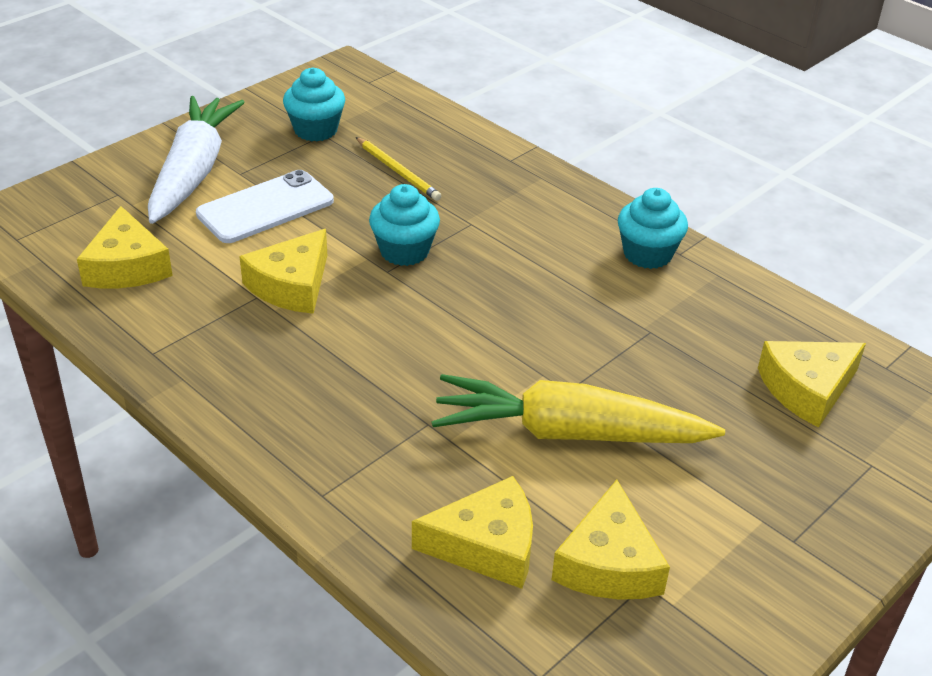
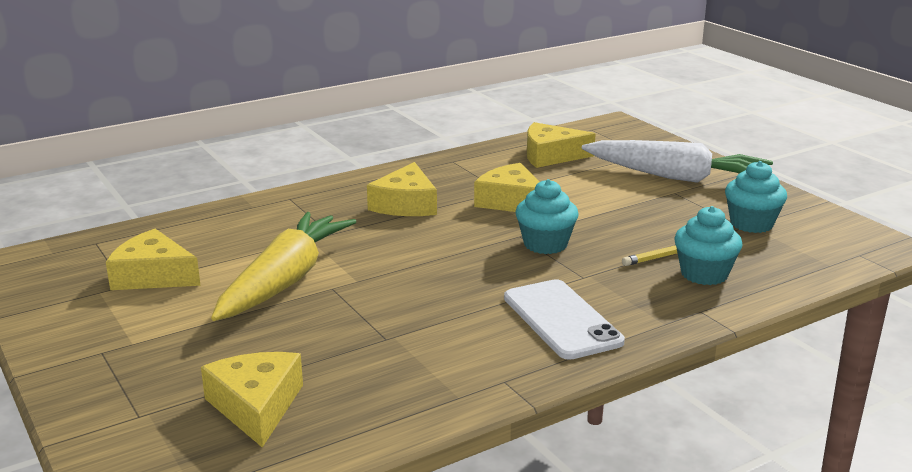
camera: 105 degrees right, 15 degrees down
white phone [196,170,334,243] -> white phone moved to [504,279,625,360]
yellow cheese [412,476,533,589] -> yellow cheese moved to [367,162,437,216]
turquoise cupcake [618,188,688,269] -> turquoise cupcake moved to [674,206,743,285]

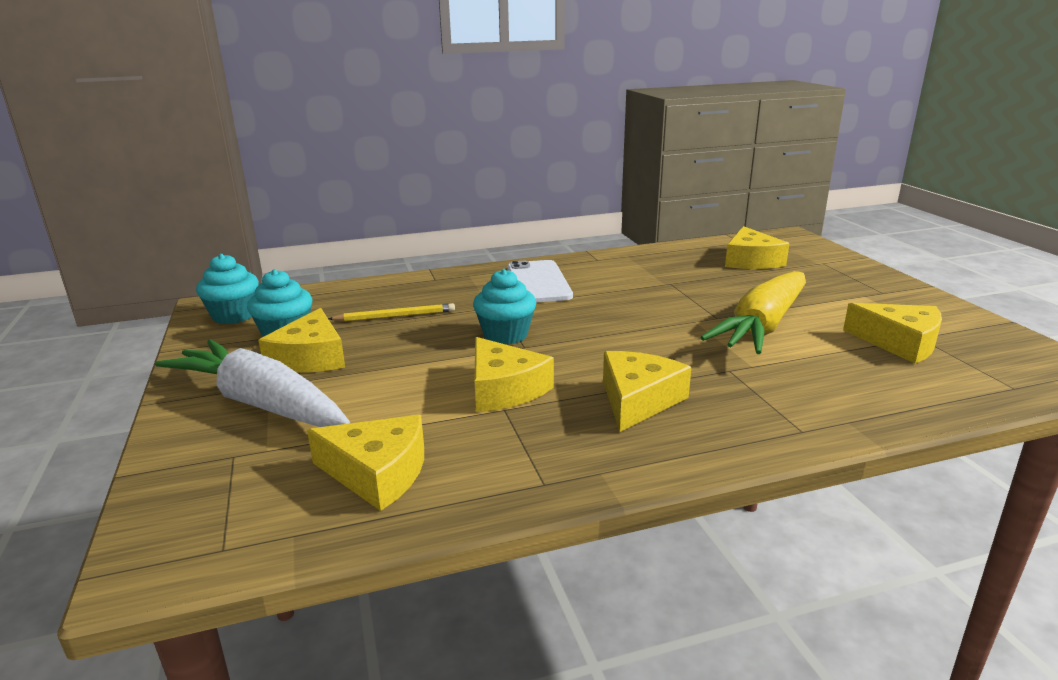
camera: 165 degrees left, 0 degrees up
turquoise cupcake [674,206,743,285] -> turquoise cupcake moved to [196,254,259,324]
none -> yellow cheese [258,308,345,373]

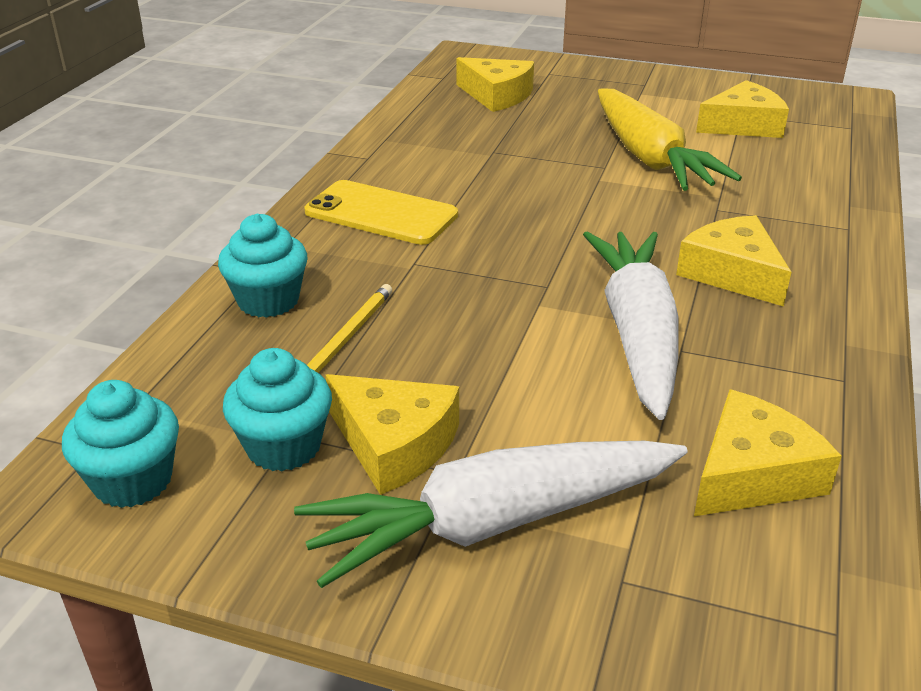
camera: 55 degrees left, 10 degrees up
turquoise cupcake [473,269,536,344] -> turquoise cupcake moved to [218,214,308,318]
yellow cheese [474,337,554,412] -> white carrot [583,232,678,420]
white phone [507,260,573,303] -> yellow phone [305,180,458,245]

